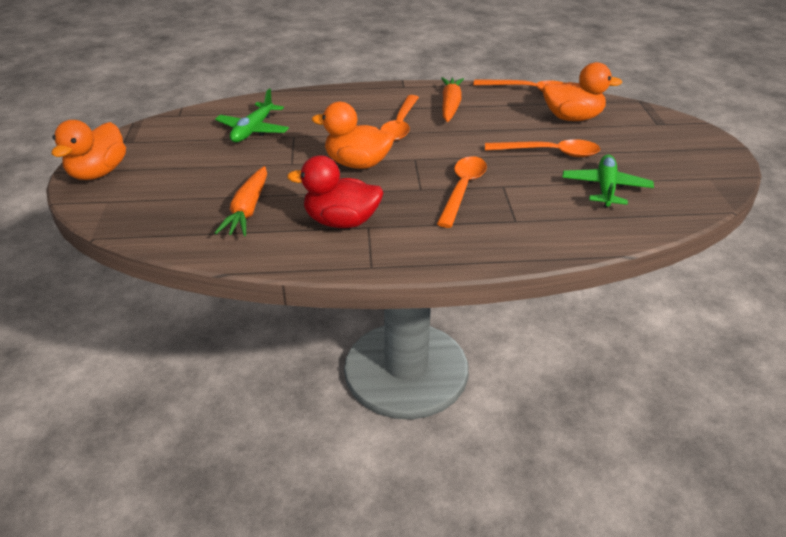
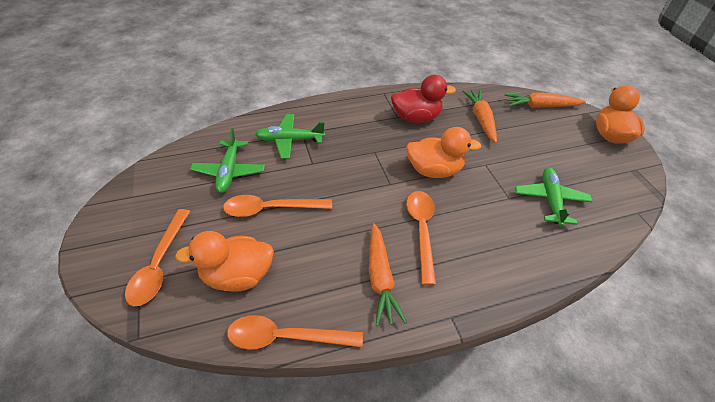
camera: 165 degrees right, 10 degrees up
orange spoon [437,156,487,228] -> orange spoon moved to [125,209,190,306]
none -> green plane [255,114,325,159]
none -> orange carrot [504,92,586,108]

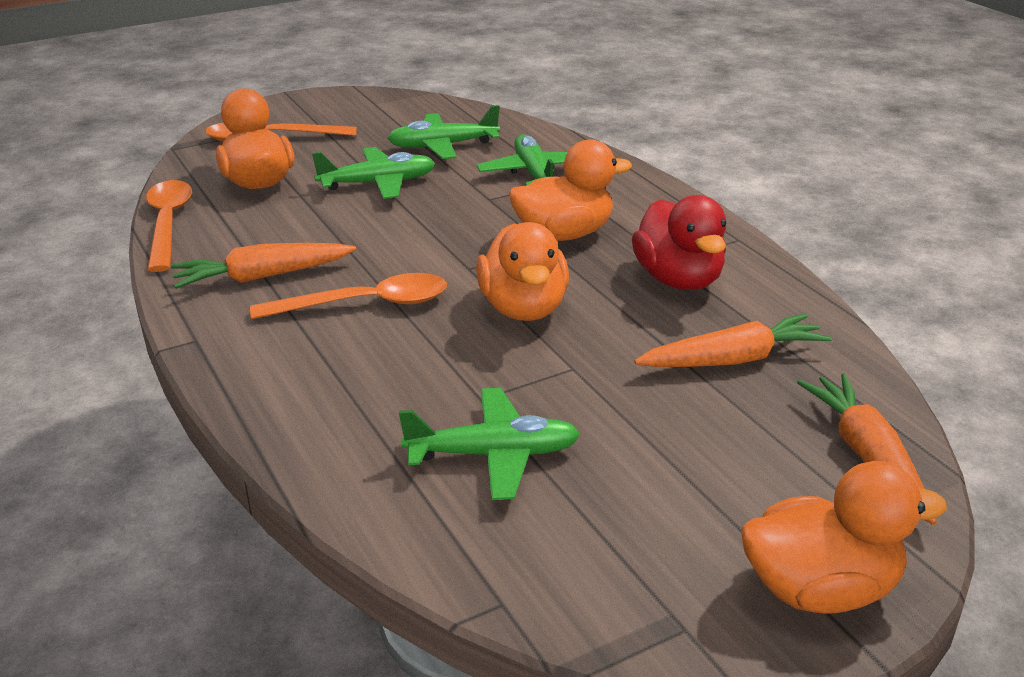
camera: 80 degrees right, 15 degrees down
orange spoon [223,195,332,217] -> green plane [312,147,435,199]
none -> orange duck [509,139,632,241]

